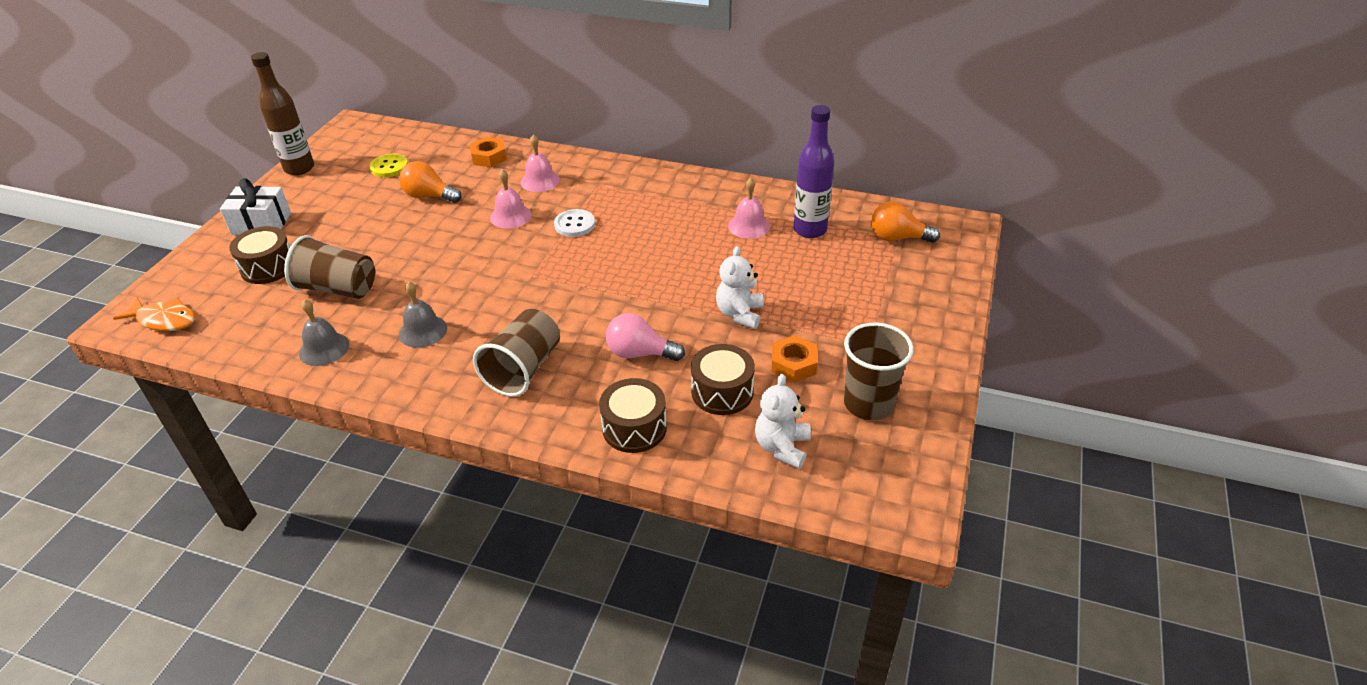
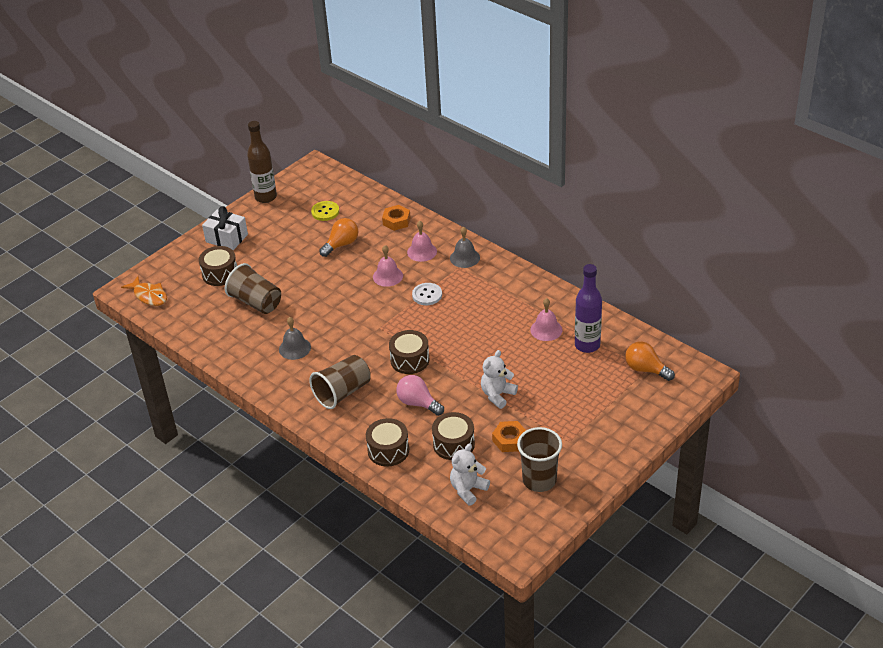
camera: 25 degrees right, 0 degrees up
grey bell [299,299,349,366] -> grey bell moved to [450,227,480,268]
orange light bulb [399,161,462,203] -> orange light bulb turned 90 degrees clockwise [319,218,358,257]
none -> brown drum [389,330,430,374]

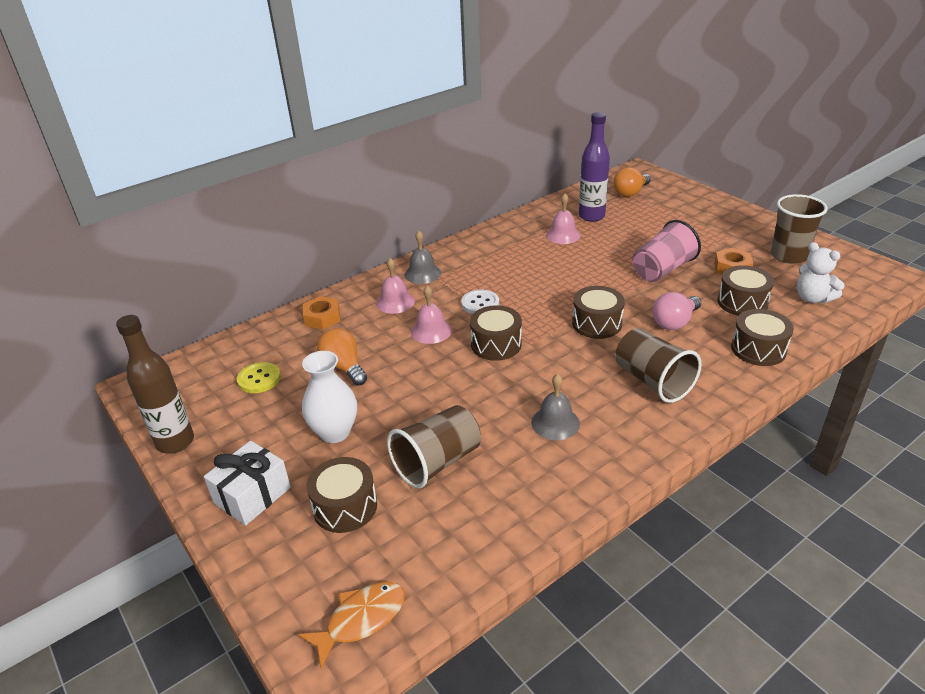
camera: 80 degrees left, 5 degrees down
white teddy bear [481,350,518,409] -> pink cup [632,220,701,282]
none -> white vase [302,351,357,443]
none -> brown drum [470,305,522,361]

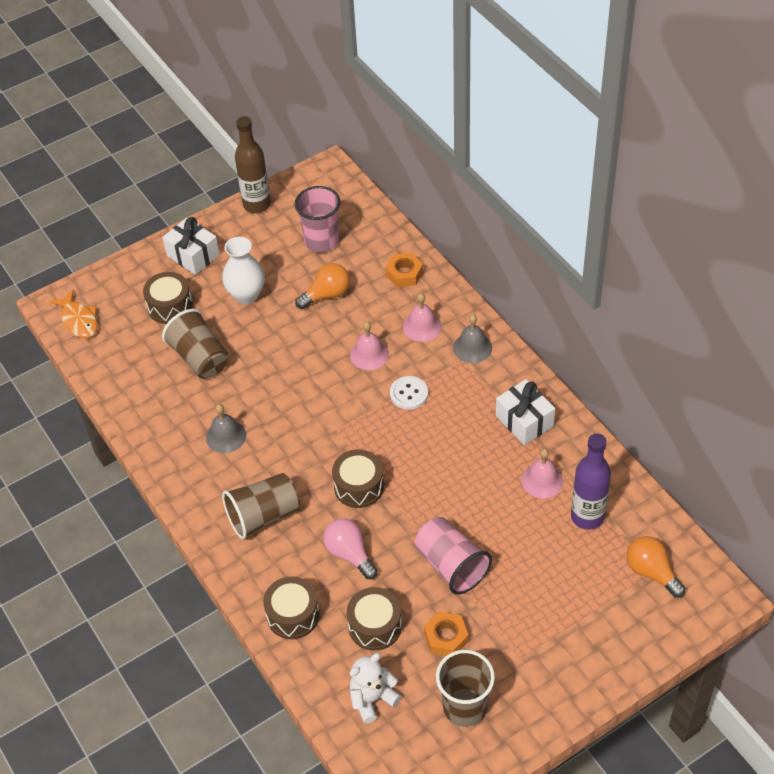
camera: 95 degrees right, 15 degrees up
yellow button [237,362,281,393] -> pink cup [295,186,340,253]
brown drum [470,305,522,361] -> none
none -> white gift [496,379,555,445]

